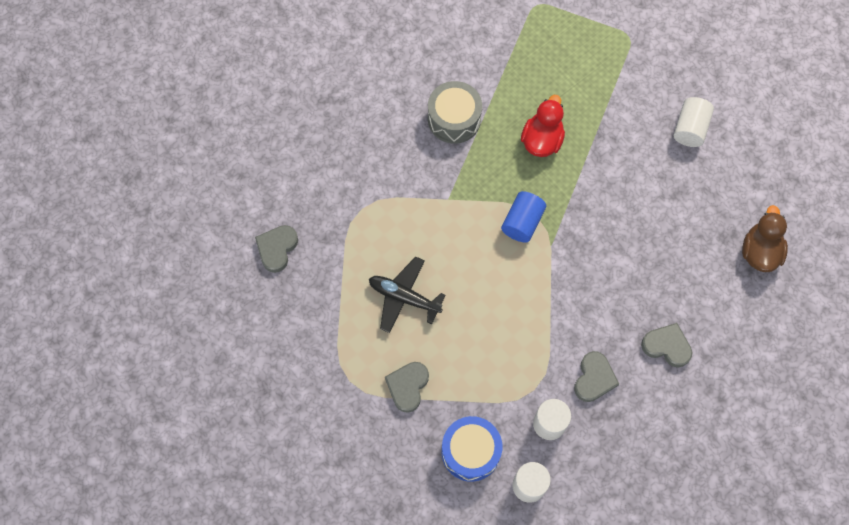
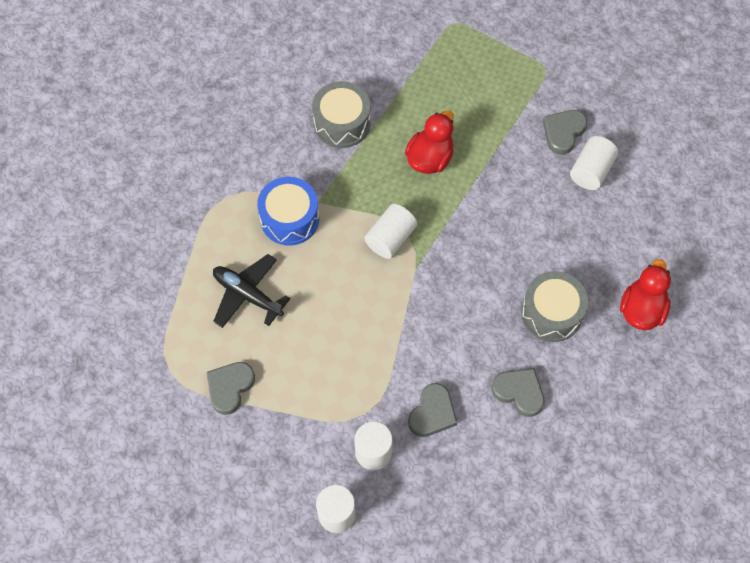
camera: 10 degrees right, 5 degrees down
grey heart [255,225,298,273] -> grey heart moved to [543,110,587,155]
blue drum [442,416,502,482] -> blue drum moved to [257,177,319,245]
blue cylinder [501,191,546,243] -> white cylinder [364,204,417,259]
brown duck [742,205,788,272] -> red duck [620,259,671,330]
none -> grey drum [521,271,588,342]

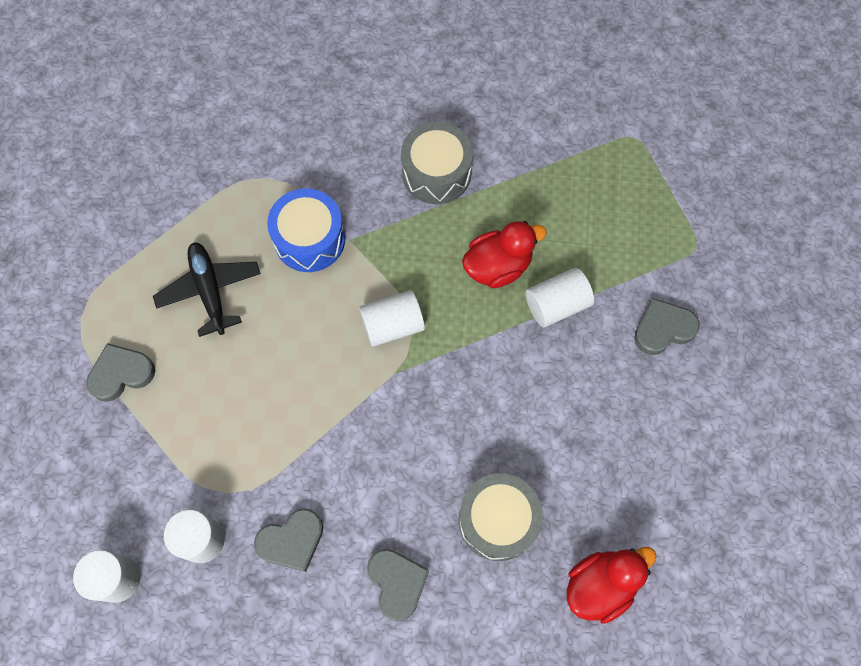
camera: 35 degrees right, 5 degrees up
white cylinder [570,136,618,190] -> white cylinder moved to [526,268,594,328]

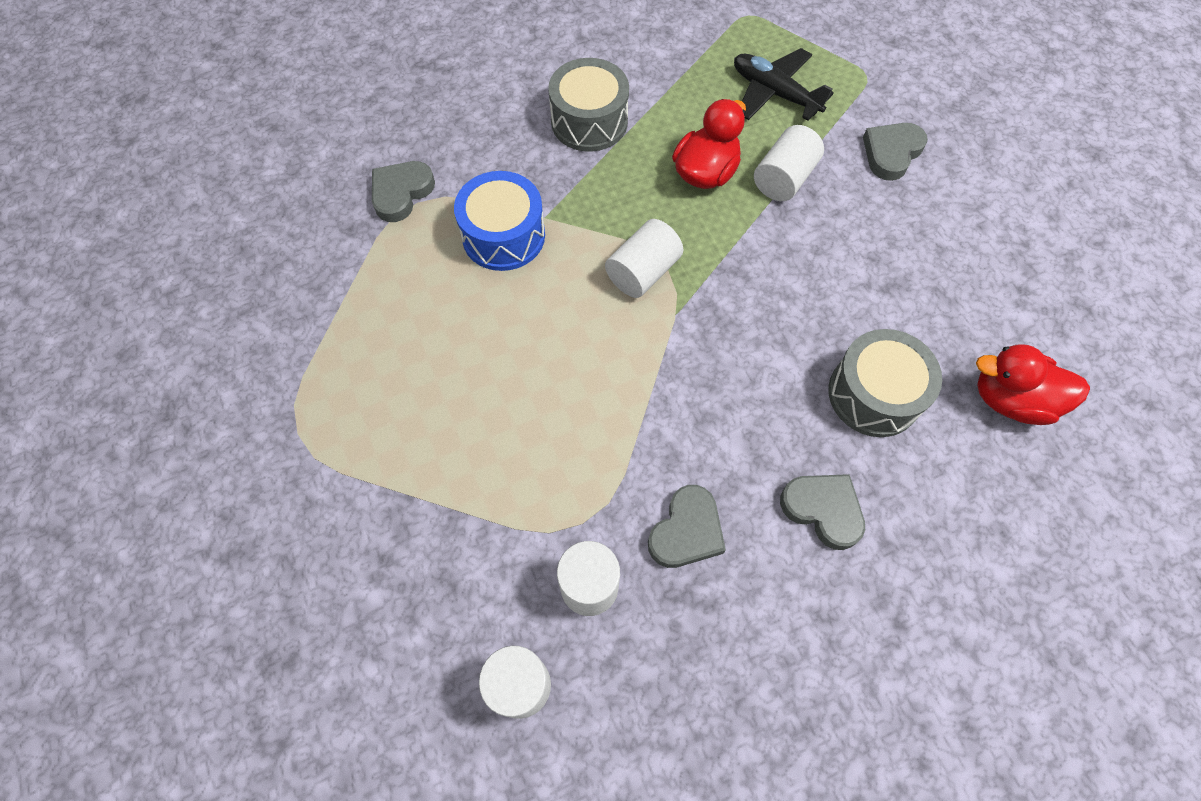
camera: 30 degrees left, 5 degrees down
grey heart [86,343,155,402] -> grey heart moved to [372,161,435,222]
black plane [153,242,261,337] -> black plane moved to [734,48,834,121]
red duck [567,547,656,624] -> red duck turned 105 degrees counterclockwise [976,345,1090,425]

